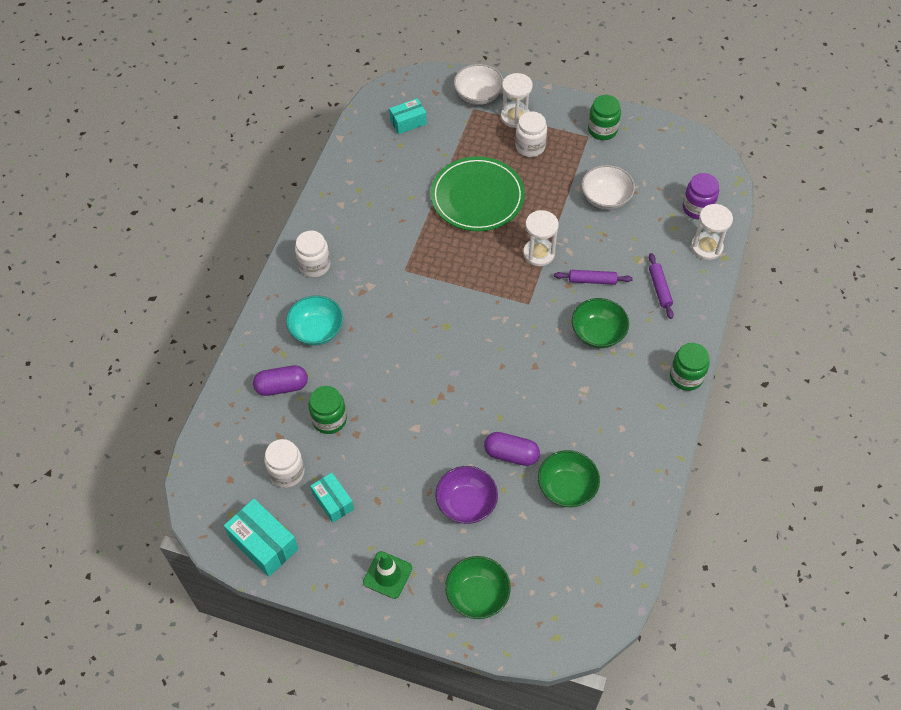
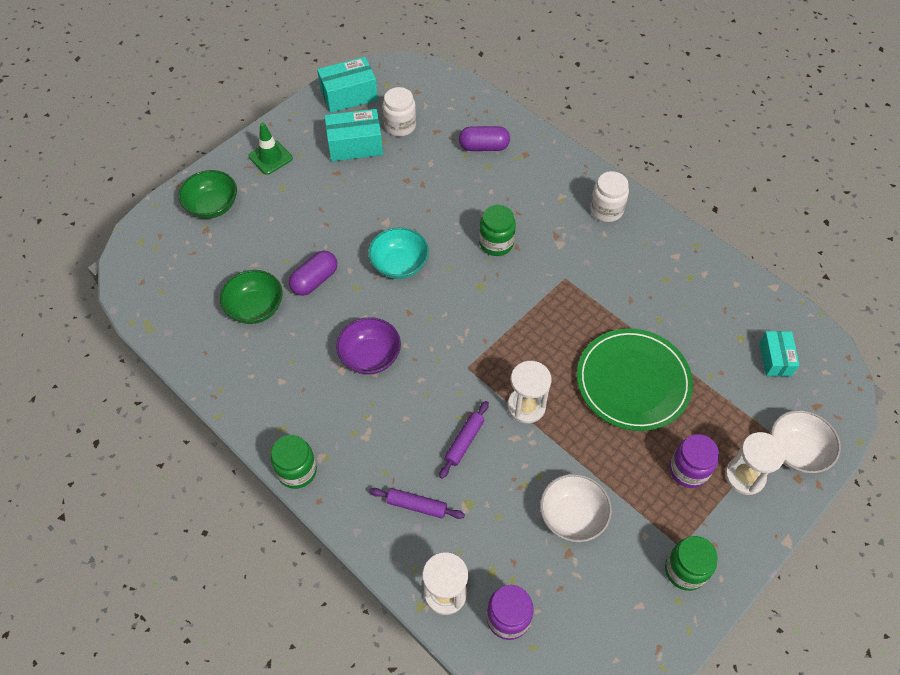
camera: 115 degrees right, 0 degrees up
purple capsule [253,365,308,396] -> purple capsule turned 75 degrees clockwise [459,126,510,151]
turquoise bowl [286,295,343,345] -> turquoise bowl moved to [368,227,429,279]
green jar [309,386,347,434] -> green jar moved to [479,205,516,256]
turquoise box [311,472,354,523] -> turquoise box [324,109,383,161], size x1.54
purple bowl [436,466,498,524] -> purple bowl moved to [336,317,401,375]
white jar [515,112,547,157] -> purple jar [669,434,719,488]
green bowl [572,298,629,348] -> none

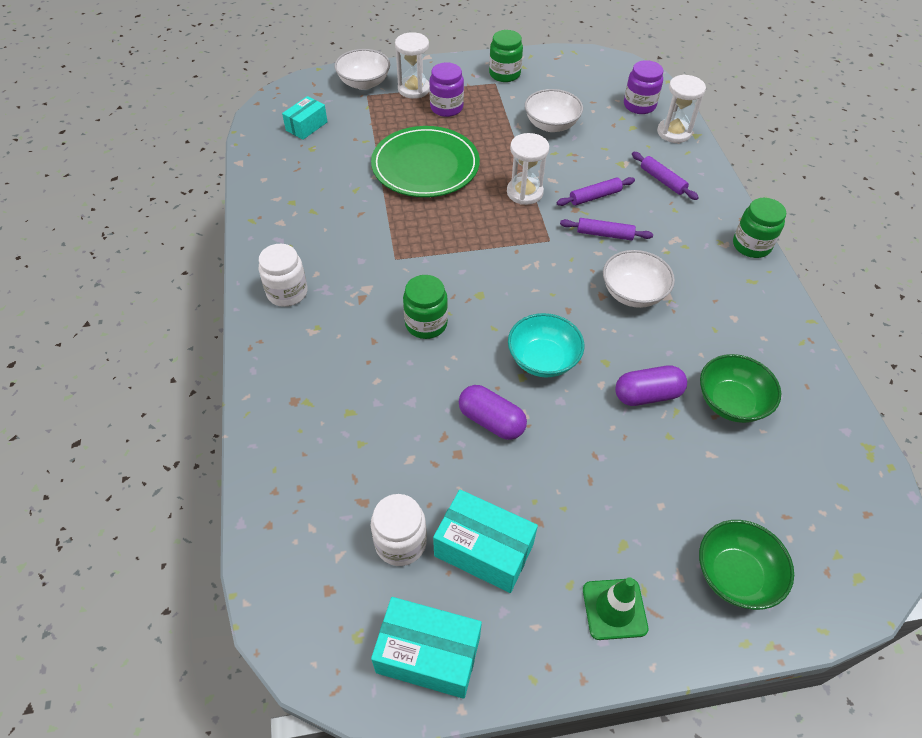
camera: 145 degrees left, 5 degrees down
purple bowl [336,317,401,375] -> white bowl [603,250,675,308]
purple capsule [459,126,510,151] -> purple capsule moved to [459,385,527,440]
none -> purple rolling pin [560,218,653,240]

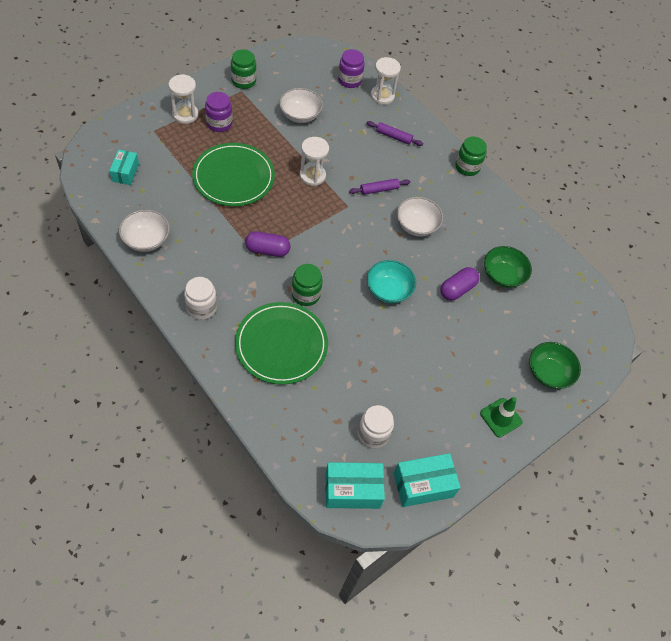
camera: 35 degrees left, 5 degrees up
white bowl [334,49,390,90] -> white bowl moved to [119,210,170,252]
turquoise box [433,490,538,593] -> turquoise box moved to [325,462,385,509]
purple capsule [459,385,527,440] -> purple capsule moved to [245,231,290,257]
purple rolling pin [556,177,635,206] -> none
none -> green plate [235,302,328,385]

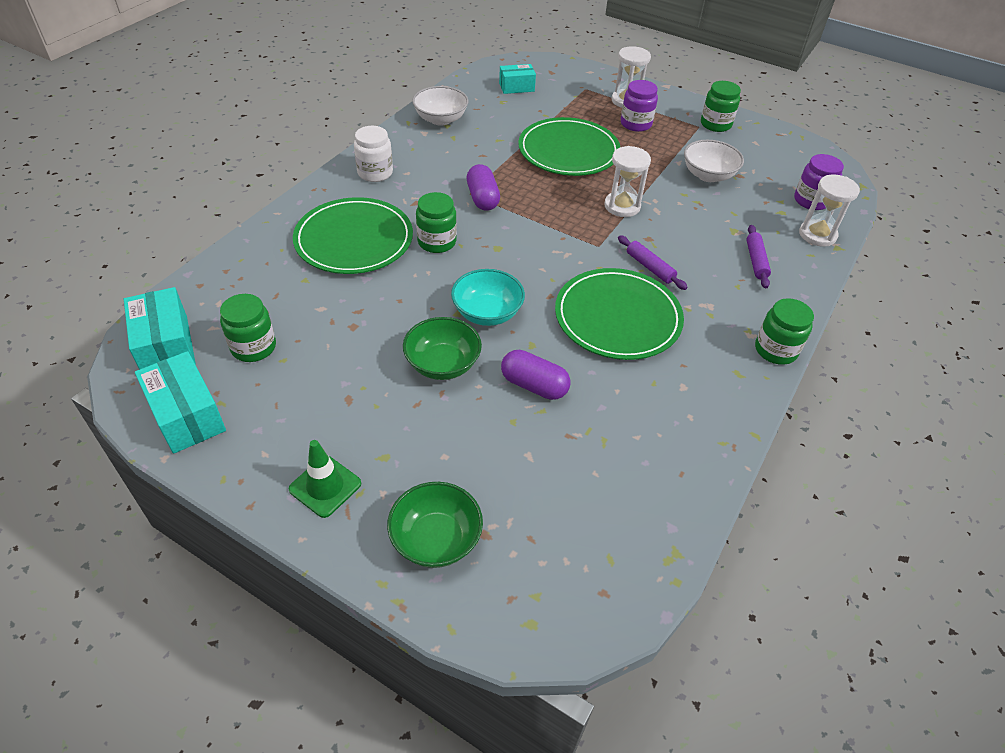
camera: 75 degrees right, 10 degrees down
white jar [358,405,394,448] -> green jar [220,294,276,362]
white bowl [397,197,443,237] -> green plate [555,268,684,360]
green bowl [484,246,532,288] -> green bowl moved to [403,317,482,380]

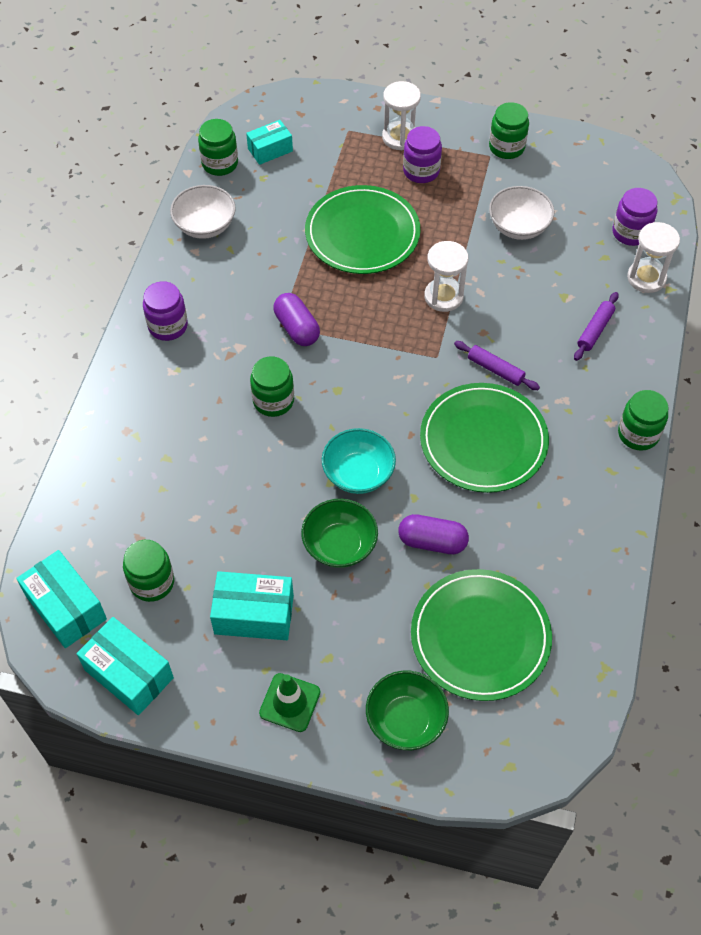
camera: 15 degrees left, 10 degrees up
green plate [293,197,413,274] -> green plate moved to [411,569,552,701]
white jar [354,126,393,182] -> purple jar [143,281,188,341]
purple rolling pin [746,225,771,288] -> purple rolling pin turned 45 degrees clockwise [574,292,619,361]
none -> green jar [198,119,238,176]
none -> turquoise box [210,571,294,640]

